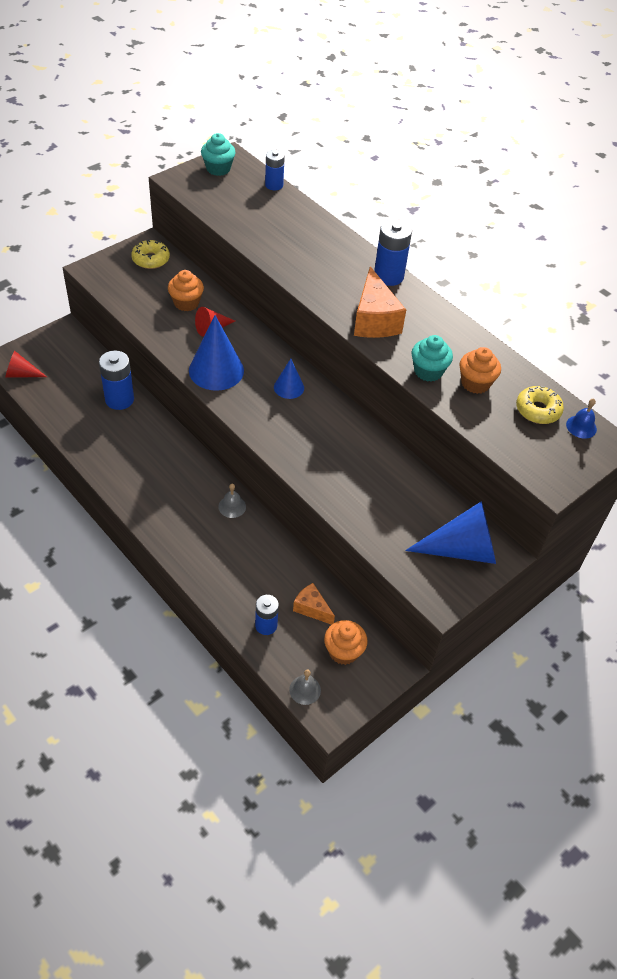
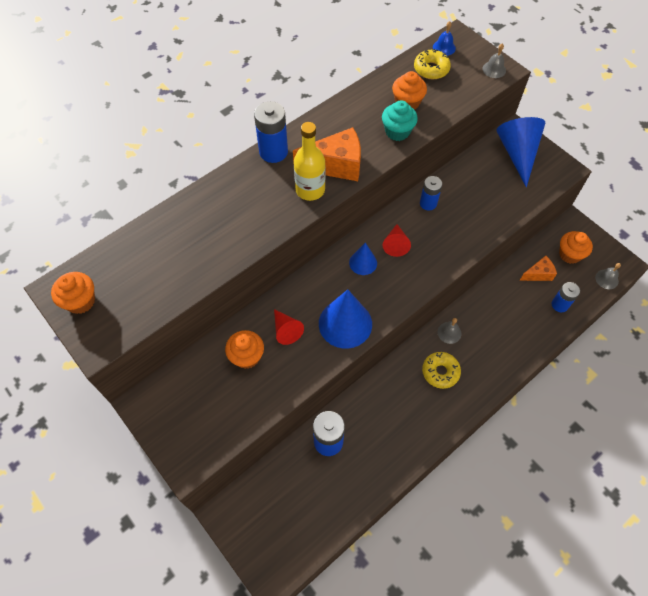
camera: 85 degrees left, 10 degrees up
red cone [5,351,47,378] -> red cone moved to [383,224,411,257]
yellow donut [131,240,170,269] -> yellow donut moved to [422,352,461,389]
turquoise cupcake [201,133,236,176] -> orange cupcake [51,272,95,314]
blue battery [265,150,285,190] -> blue battery moved to [420,176,442,211]
orange cheese [293,583,335,625] -> orange cheese turned 150 degrees counterclockwise [520,256,557,281]
none -> yellow bottle [294,122,325,201]
none -> grey bell [482,44,506,78]

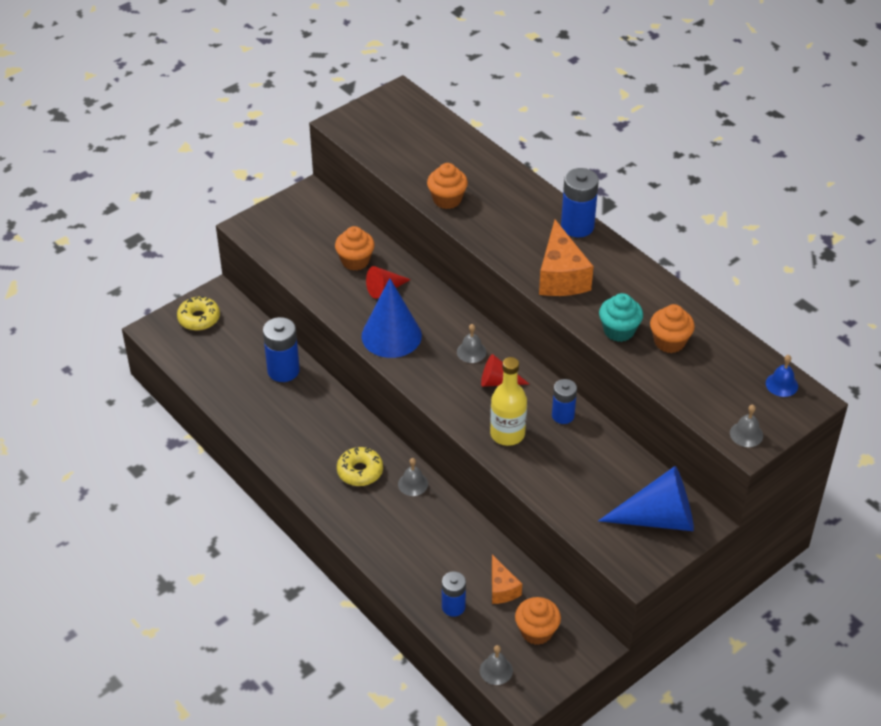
camera: 90 degrees right, 15 degrees down
orange cupcake [51,272,95,314] -> orange cupcake moved to [427,163,468,209]
yellow bottle [294,122,325,201] -> yellow bottle moved to [490,357,527,446]
blue cone [349,242,377,275] -> grey bell [457,324,487,363]
yellow donut [414,49,451,79] -> yellow donut moved to [177,296,220,331]

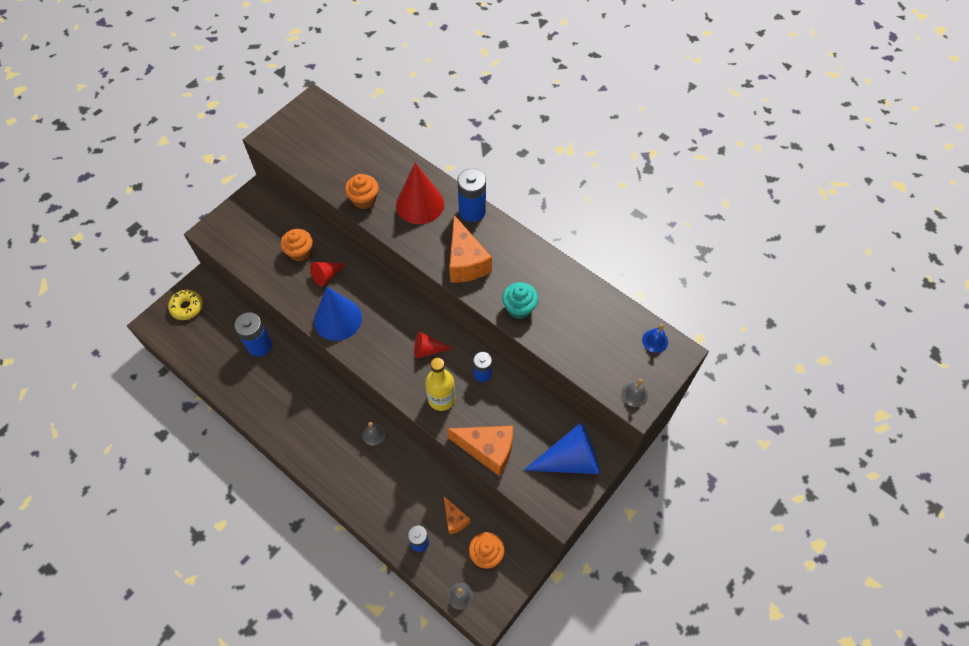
camera: 10 degrees left, 15 degrees up
yellow donut [337,447,383,486] -> none
grey bell [457,324,487,363] -> none
orange cupcake [650,304,695,353] -> none
none -> red cone [396,163,444,224]
none -> orange cheese [447,426,513,476]

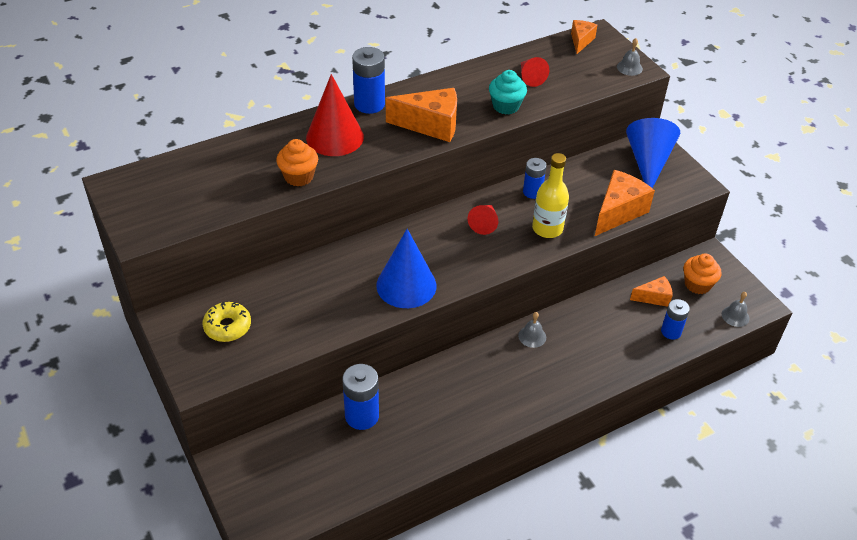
camera: 70 degrees left, 15 degrees down
yellow donut [168,290,203,320] -> yellow donut moved to [202,302,251,342]
orange cupcake [281,229,313,262] -> none
red cone [310,262,347,287] -> red cone moved to [521,57,549,87]
blue bell [642,324,668,353] -> orange cheese [571,20,597,54]

